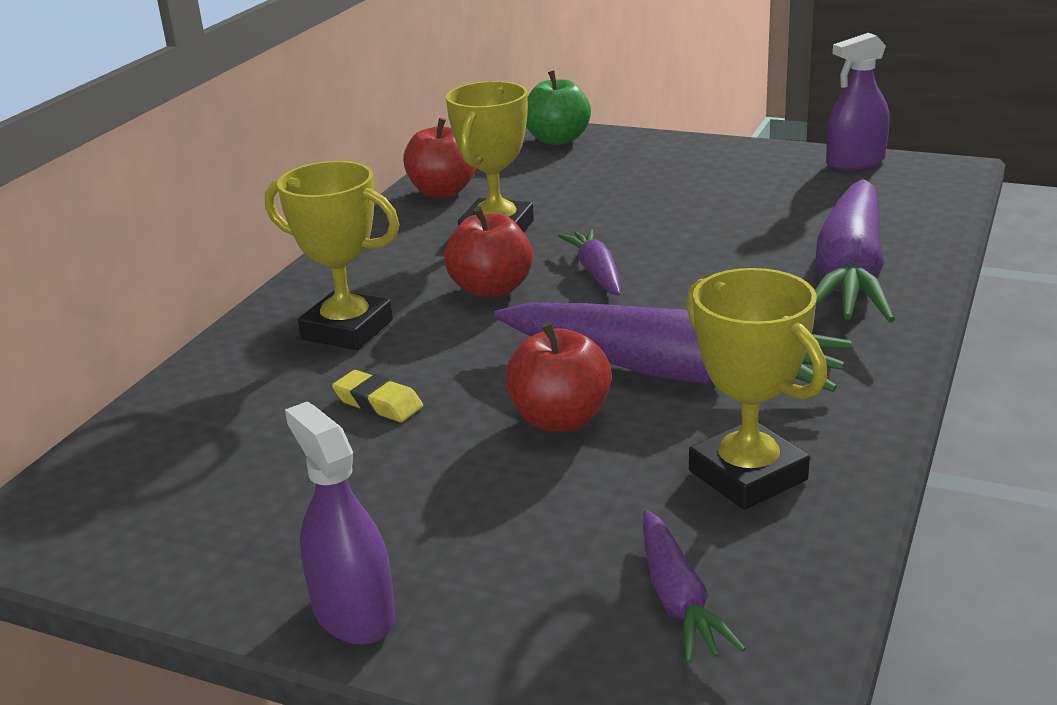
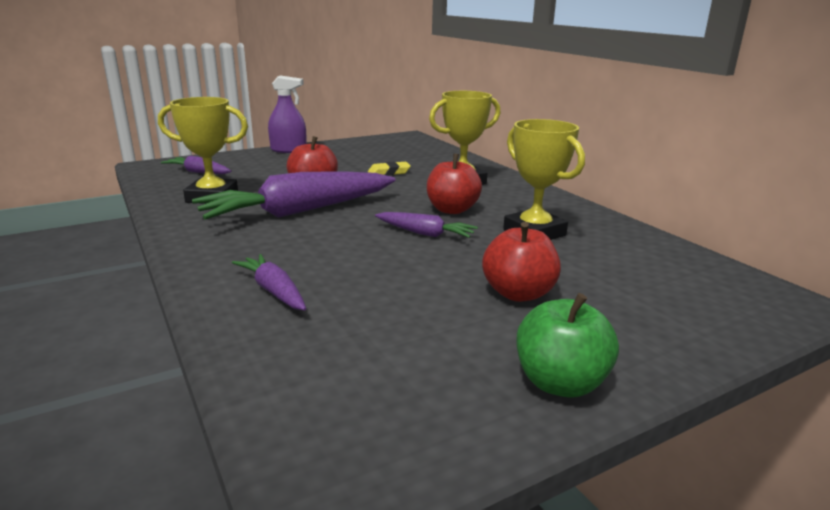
camera: 125 degrees right, 5 degrees down
red apple [403,118,476,198] -> red apple moved to [482,222,561,302]
green apple [526,71,591,145] -> green apple moved to [516,293,619,398]
purple carrot [815,179,895,323] -> purple carrot [232,254,306,311], size x0.48
purple spray bottle [826,33,890,171] -> none

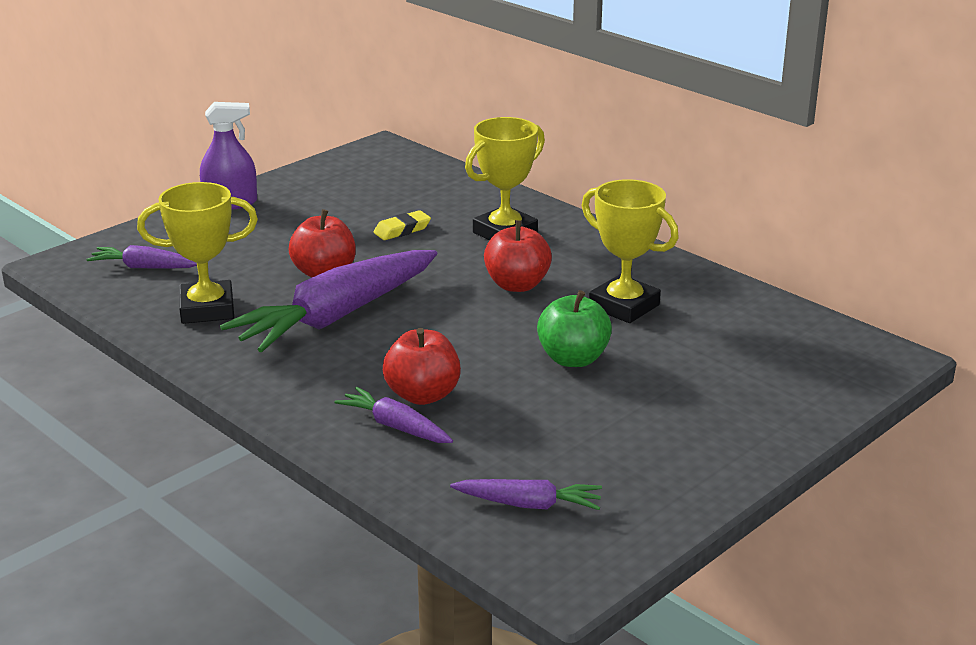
camera: 15 degrees left, 5 degrees up
purple carrot [375,212,478,238] -> purple carrot moved to [450,479,602,510]
red apple [482,222,561,302] -> red apple moved to [383,328,461,405]
green apple [516,293,619,398] -> green apple moved to [537,290,612,367]

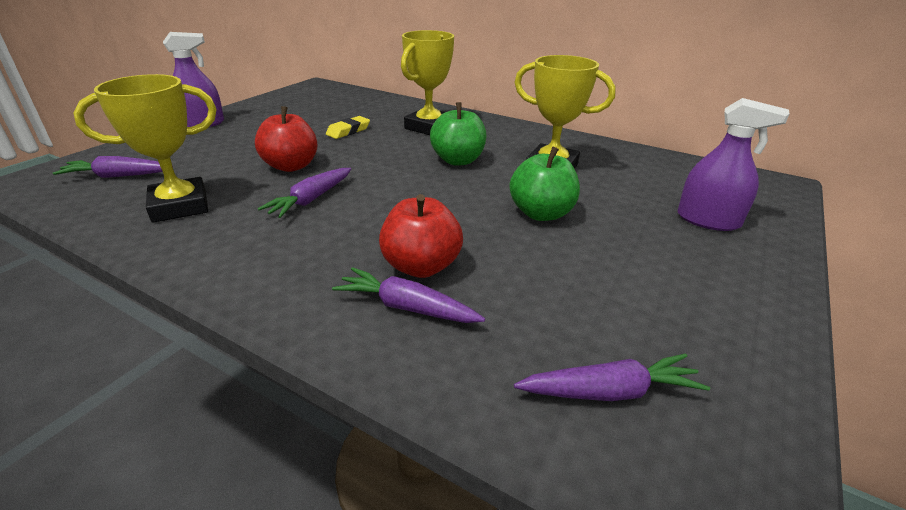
camera: 15 degrees left, 5 degrees up
purple carrot [220,250,437,353] -> purple carrot [258,168,351,218], size x0.48
red apple [484,220,552,292] -> green apple [430,102,487,166]
none -> purple spray bottle [678,98,790,231]

